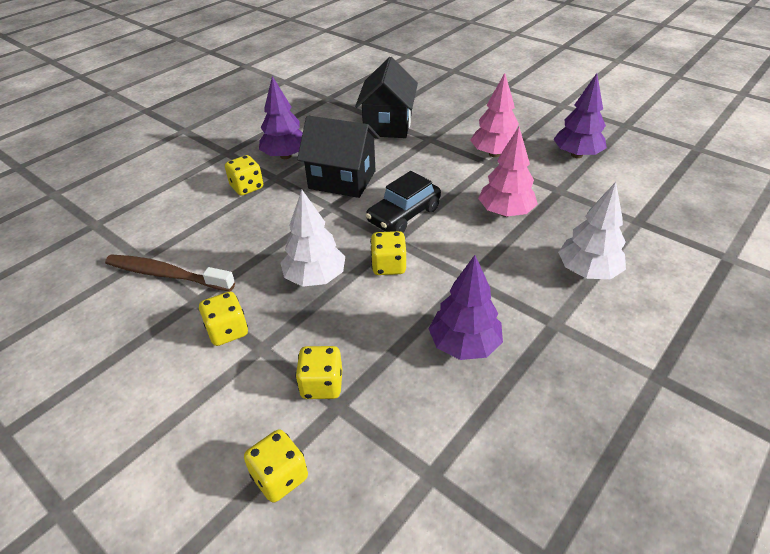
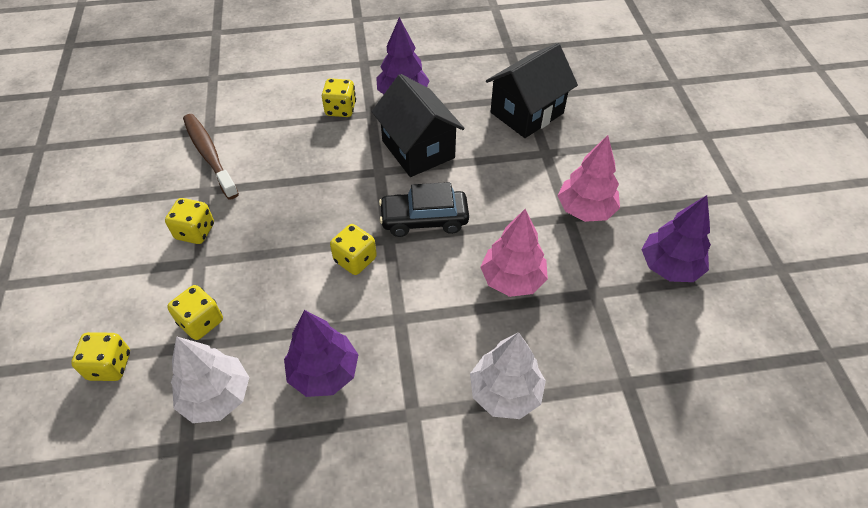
camera: 40 degrees right, 10 degrees up
white tree [280,190,345,287] -> white tree moved to [171,336,249,423]

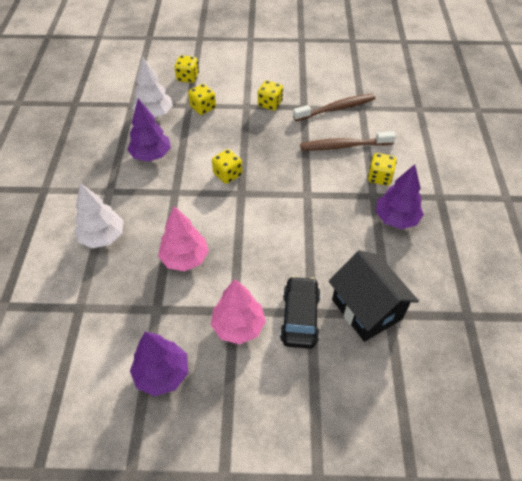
camera: 100 degrees right, 0 degrees up
black house [372,74,465,177] -> none
black car [379,182,469,237] -> black car moved to [280,276,321,349]
none -> brown toothbrush [300,131,396,150]

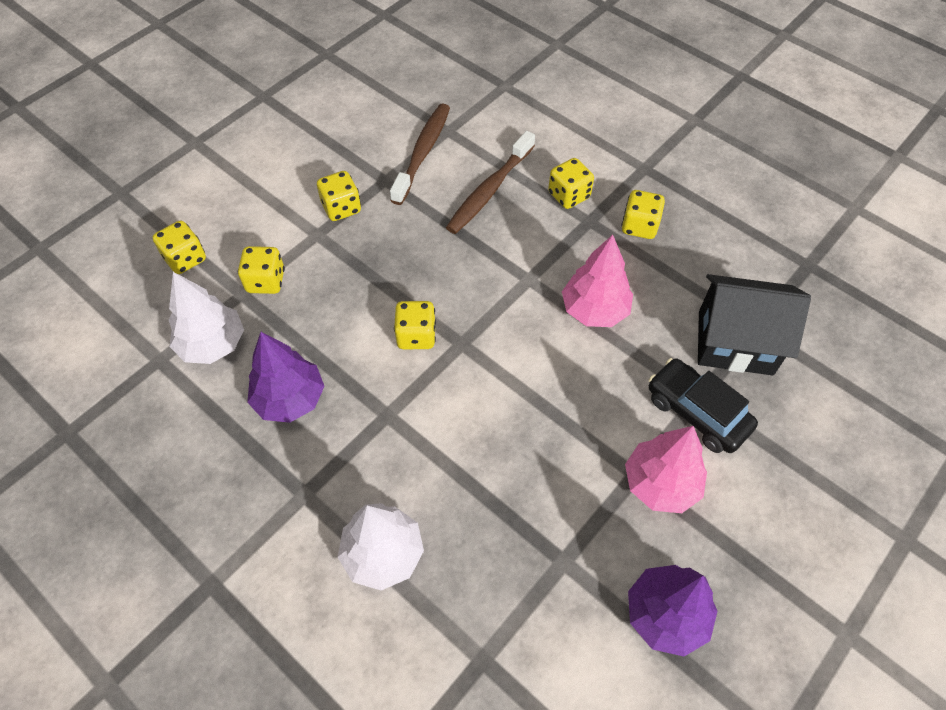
camera: 50 degrees left, 5 degrees up
pink tree [158,206,209,271] -> pink tree moved to [562,235,633,327]
purple tree [376,164,424,229] -> yellow dice [621,190,665,239]

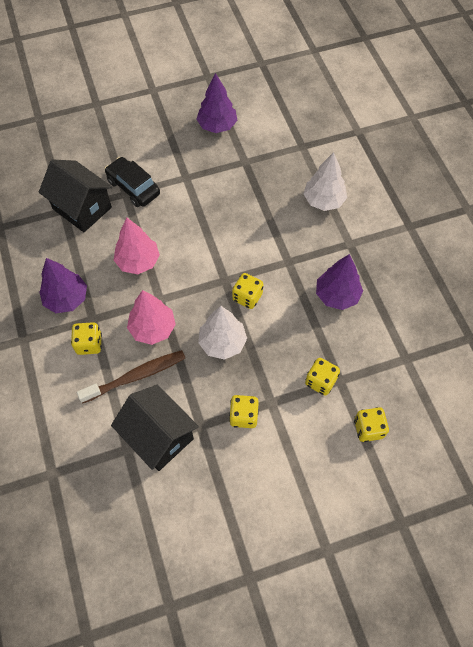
camera: 150 degrees left, 5 degrees up
white tree [169,272,244,364] -> white tree moved to [198,306,247,360]
brown toothbrush [390,103,450,205] -> black house [111,385,199,471]
yellow dice [621,190,665,239] -> purple tree [40,258,87,313]
pink tree [625,426,707,513] -> pink tree moved to [127,290,176,345]
black car [649,358,758,453] -> black car turned 150 degrees clockwise [105,157,160,207]

